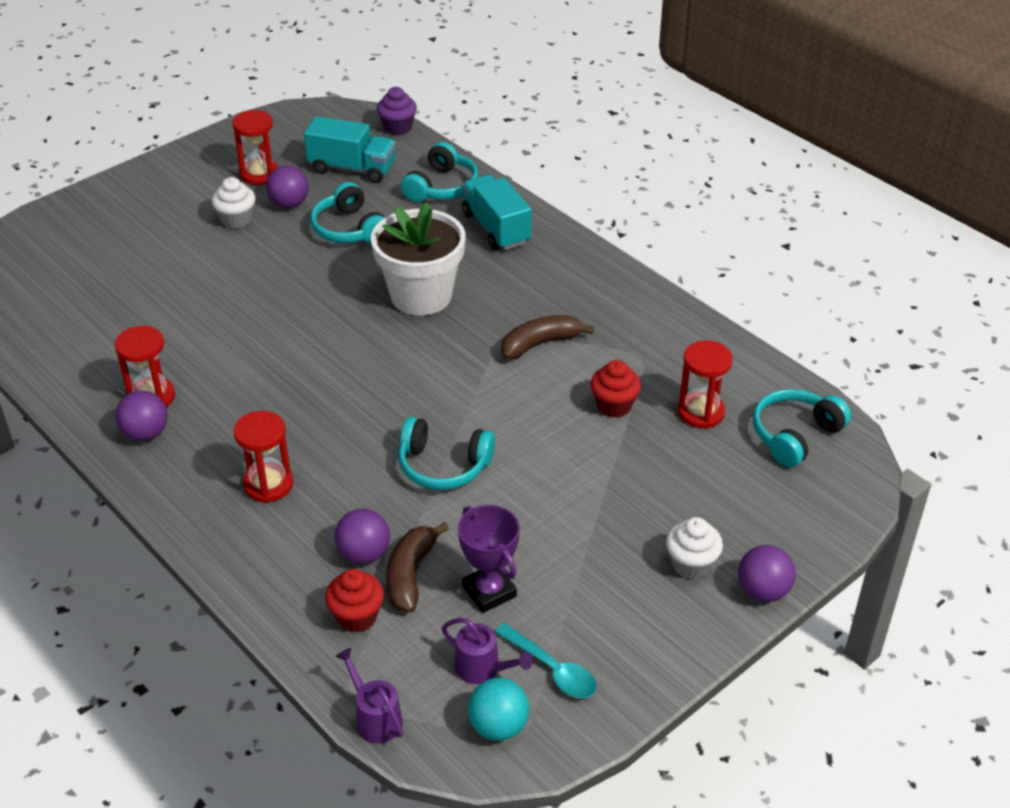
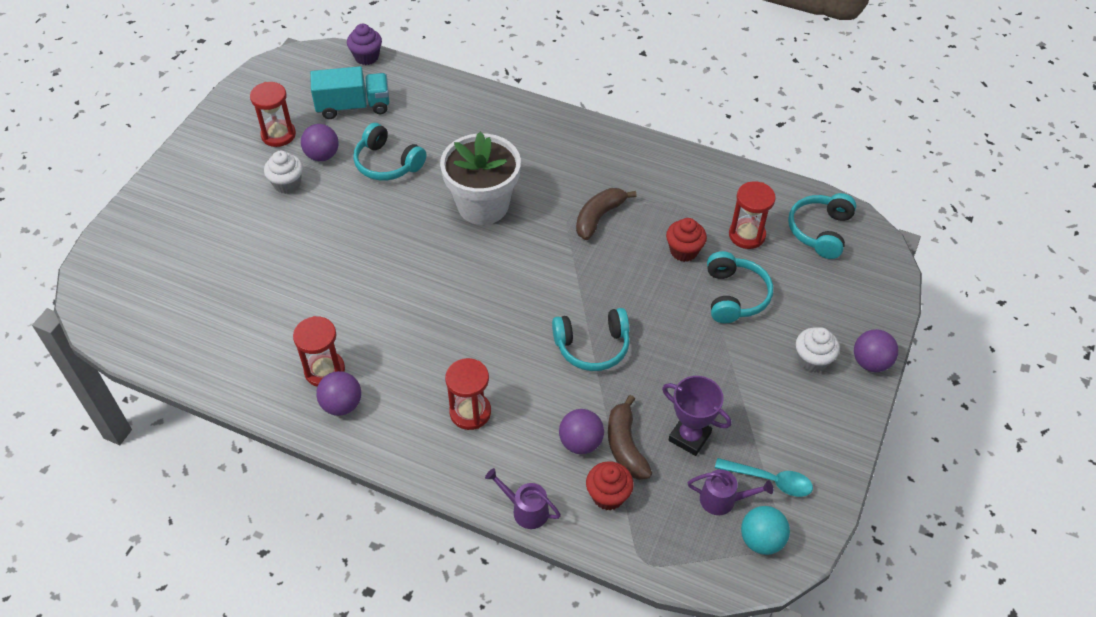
camera: 25 degrees left, 10 degrees up
purple watering can [336,648,403,743] -> purple watering can moved to [485,468,561,529]
turquoise headphones [401,142,478,202] -> turquoise headphones moved to [707,251,773,323]
turquoise truck [462,175,532,250] -> none

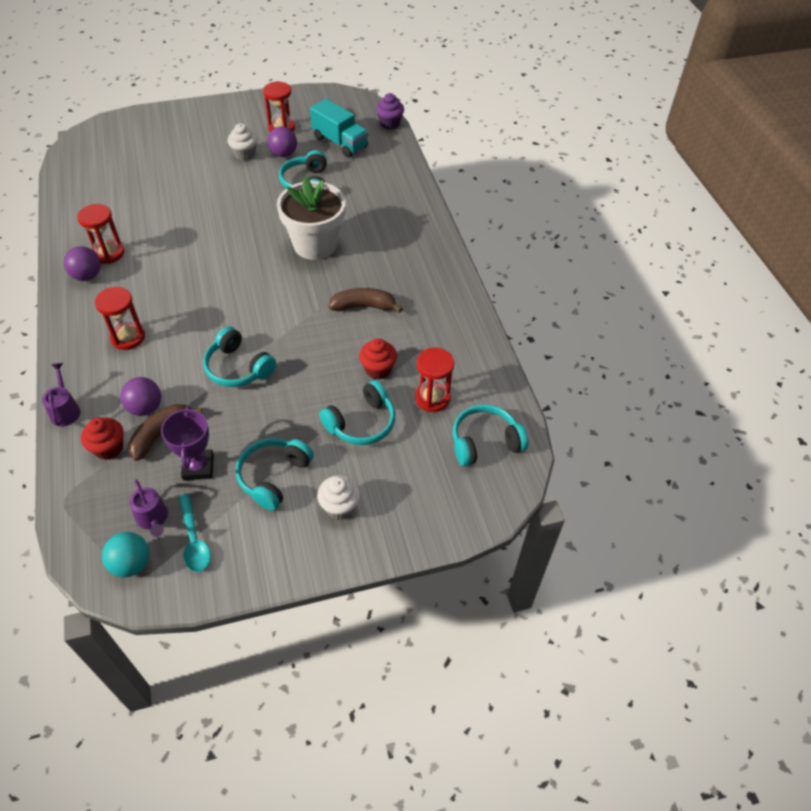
camera: 50 degrees right, 0 degrees up
purple ball [854,329,898,372] -> none
none -> turquoise headphones [236,438,314,511]

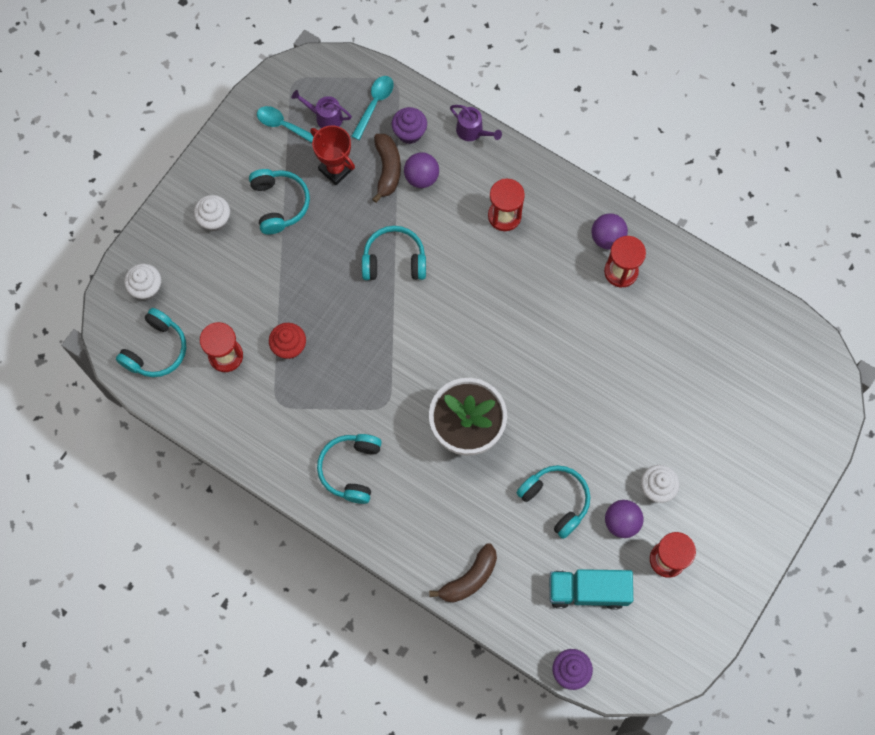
camera: 140 degrees right, 20 degrees up
red cupcake [81,417,124,460] -> purple cupcake [392,107,427,144]
turquoise ball [102,532,149,577] -> none
purple trophy [161,406,214,480] -> red trophy [310,125,355,185]
turquoise headphones [319,380,395,445] -> turquoise headphones moved to [317,434,382,504]
brown banana [329,288,403,313] -> brown banana moved to [429,543,497,603]
none -> white cupcake [124,264,161,300]
none -> turquoise spoon [351,76,394,140]

